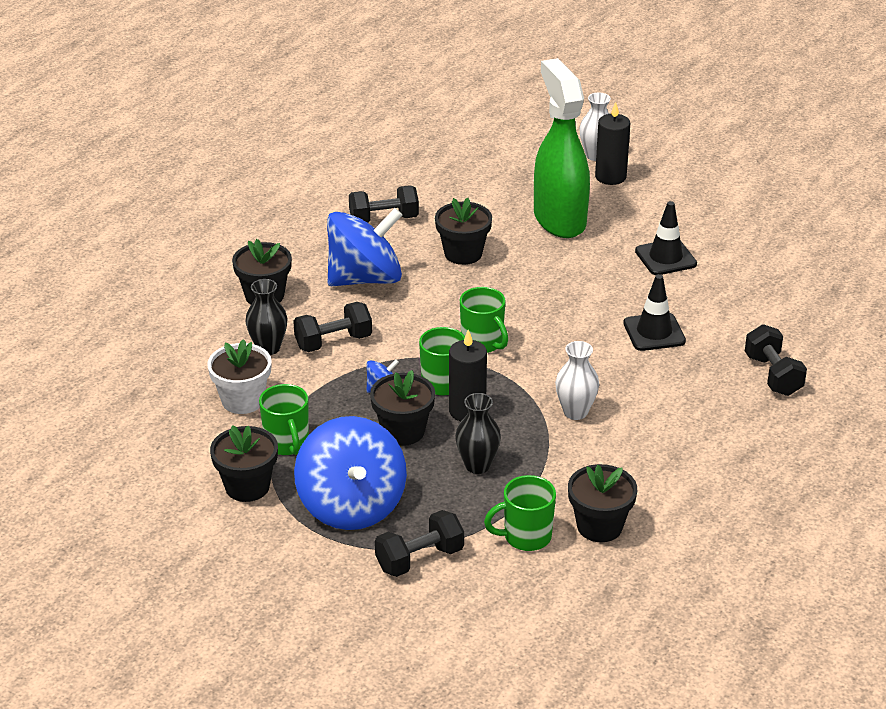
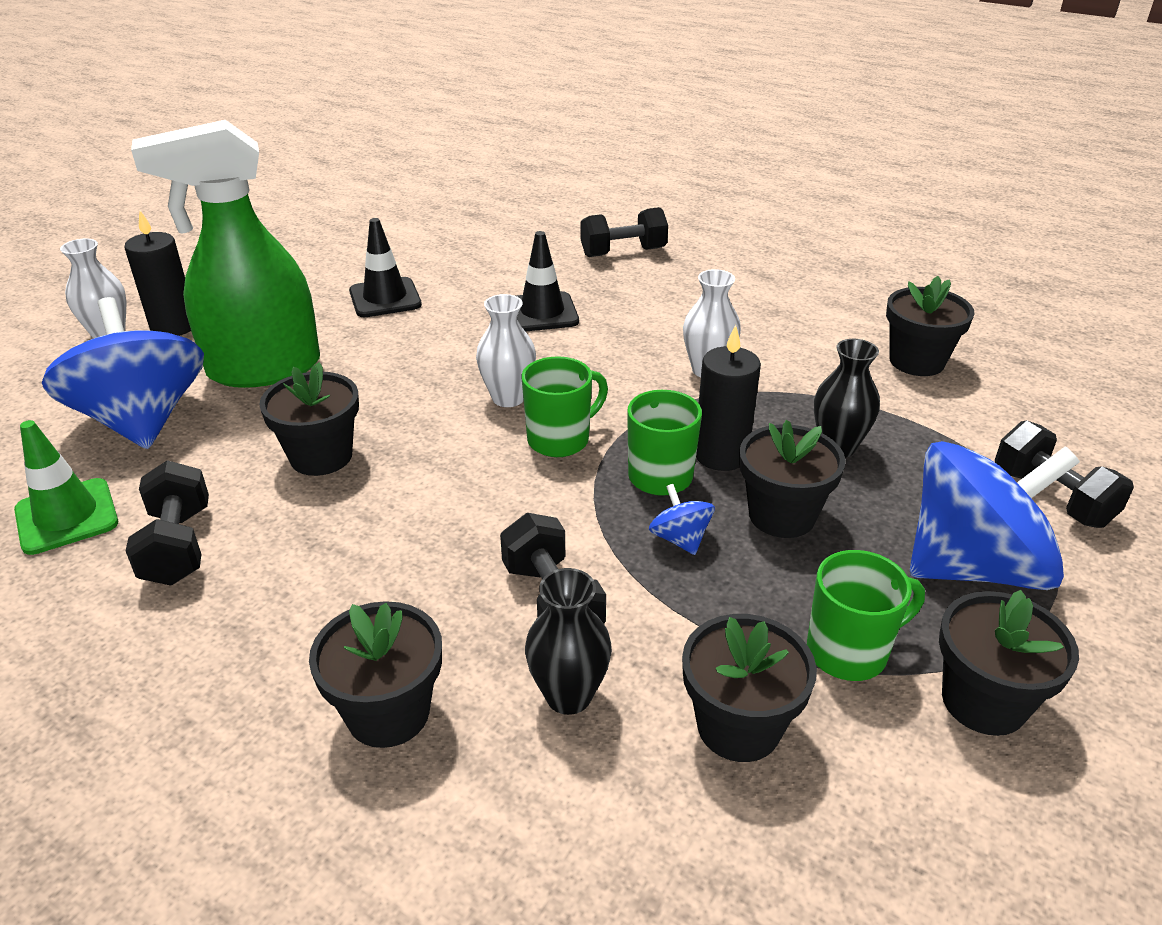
camera: 90 degrees left, 0 degrees up
white flower pot [207,339,272,414] -> black flower pot [682,614,817,762]
blue spinning top [327,208,402,286] -> blue spinning top moved to [42,297,204,449]
green mug [484,475,556,551] -> none
none -> green traffic cone [14,420,118,555]
none -> white vase [476,294,536,407]

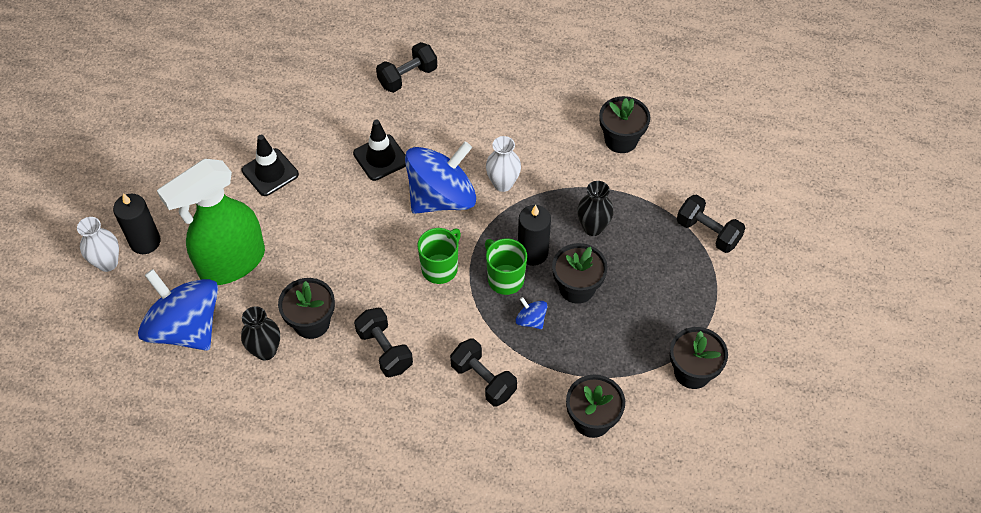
camera: 20 degrees left, 20 degrees up
green traffic cone [14,420,118,555] -> none
black dumbbell [126,460,209,586] -> black dumbbell moved to [354,308,413,377]
black flower pot [309,601,442,748] -> none
white vase [476,294,536,407] -> none
black vase [525,568,612,715] -> black vase moved to [241,306,280,360]
green mug [807,550,925,681] -> none
blue spinning top [910,441,1080,590] -> blue spinning top moved to [405,142,476,214]

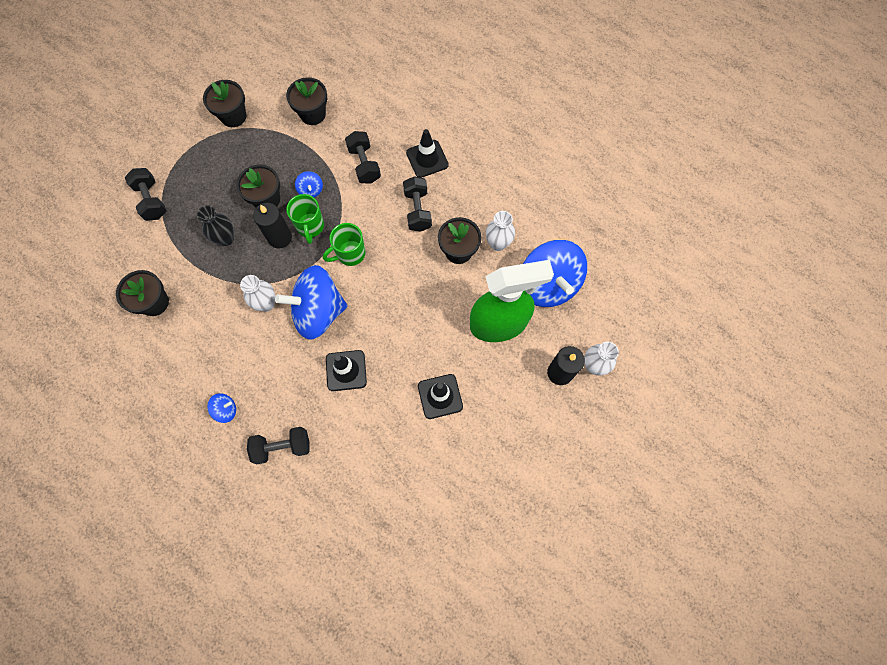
camera: 155 degrees left, 15 degrees up
black vase [241,306,280,360] -> white vase [486,211,515,251]
none -> blue spinning top [207,393,236,423]
none -> black traffic cone [406,129,449,178]

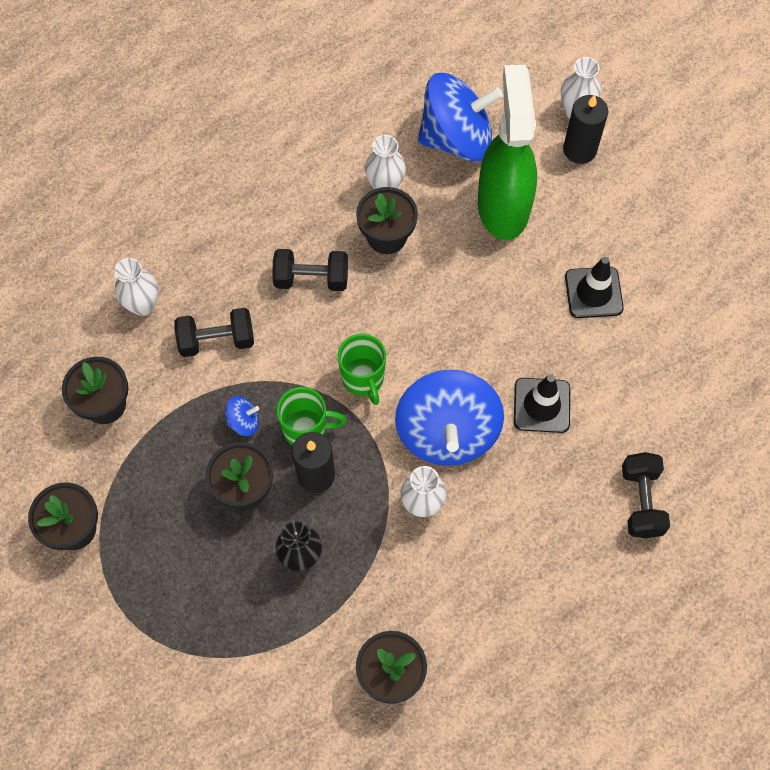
camera: 80 degrees left, 5 degrees down
black dumbbell [125,168,166,221] -> none
blue spinning top [207,393,236,423] -> none
black traffic cone [406,129,449,178] -> none
none -> white vase [115,258,158,316]

